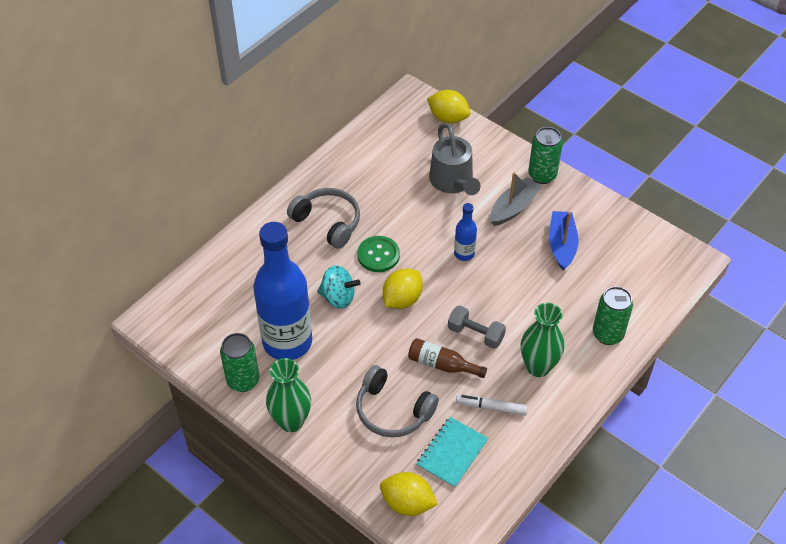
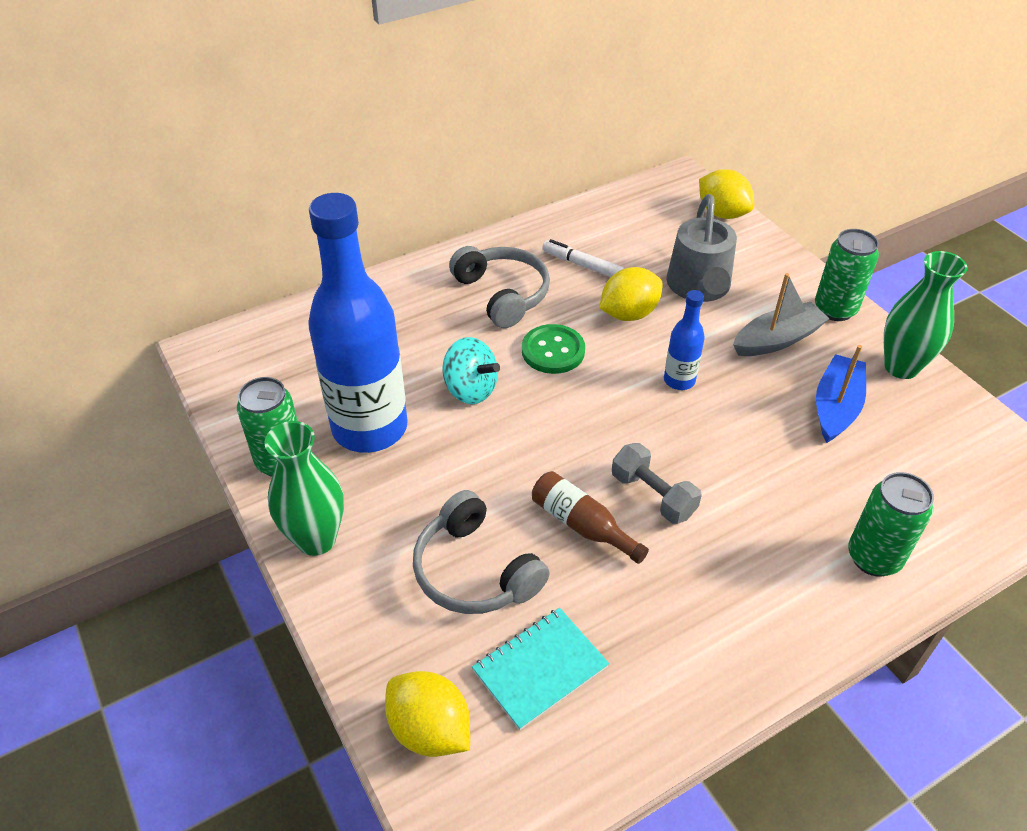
camera: 20 degrees right, 5 degrees down
yellow lemon [383,269,423,309] -> yellow lemon moved to [599,267,663,321]
white marker [456,394,528,416] -> white marker moved to [542,239,624,277]
green vase [521,303,564,377] -> green vase moved to [884,251,968,379]

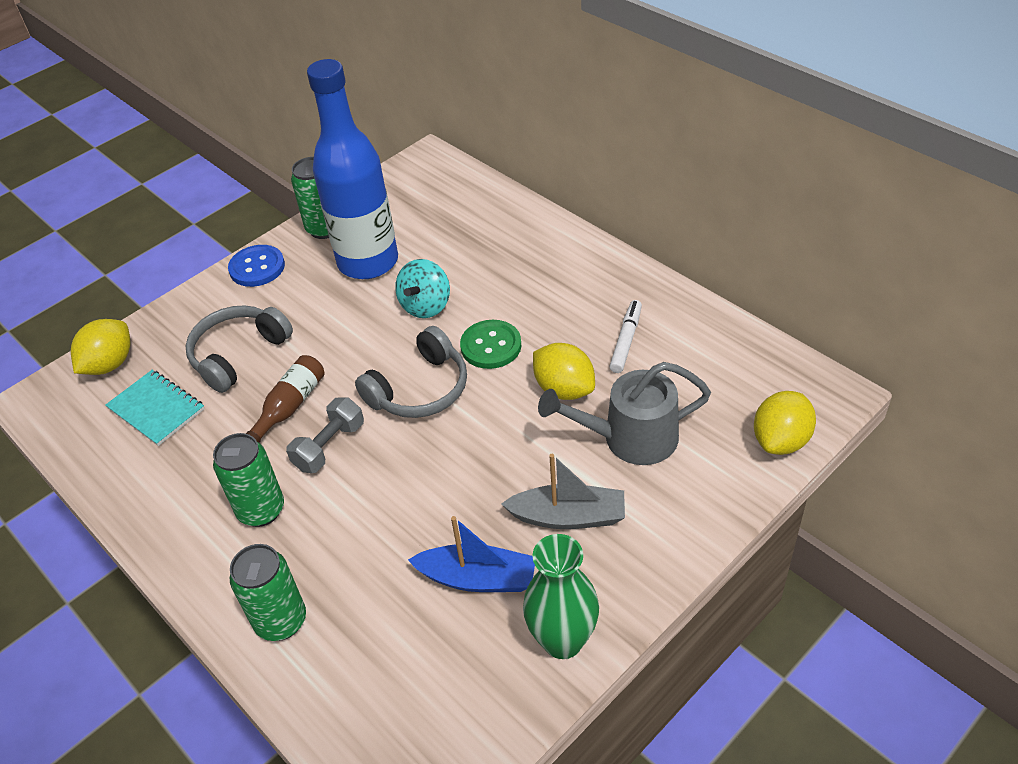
camera: 80 degrees right, 0 degrees up
green vase [264,421,344,556] -> blue button [228,245,285,287]
grey headphones [449,246,550,328] -> grey headphones moved to [355,326,467,418]
blue bottle [664,290,705,390] -> none
grey boat [733,273,830,356] -> grey boat turned 45 degrees counterclockwise [501,454,625,529]
green can [815,229,879,321] -> green can moved to [213,433,284,527]

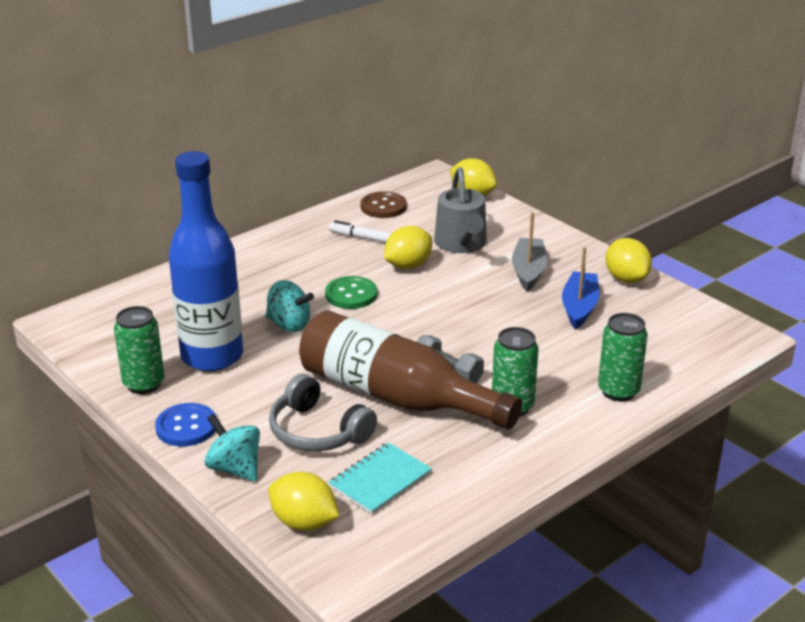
camera: 90 degrees left, 15 degrees down
brown bottle [246,355,325,443] -> brown bottle [299,310,522,430], size x2.28
grey headphones [355,326,467,418] -> none
green vase [523,534,599,659] -> yellow lemon [605,238,652,283]
none -> turquoise spinning top [205,414,260,481]
none -> brown button [361,191,407,218]

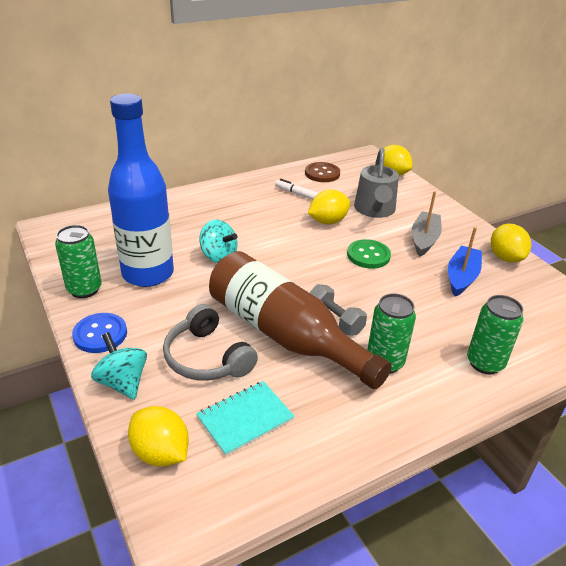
camera: 10 degrees right, 5 degrees up
green button [325,276,377,309] -> green button moved to [347,239,391,269]

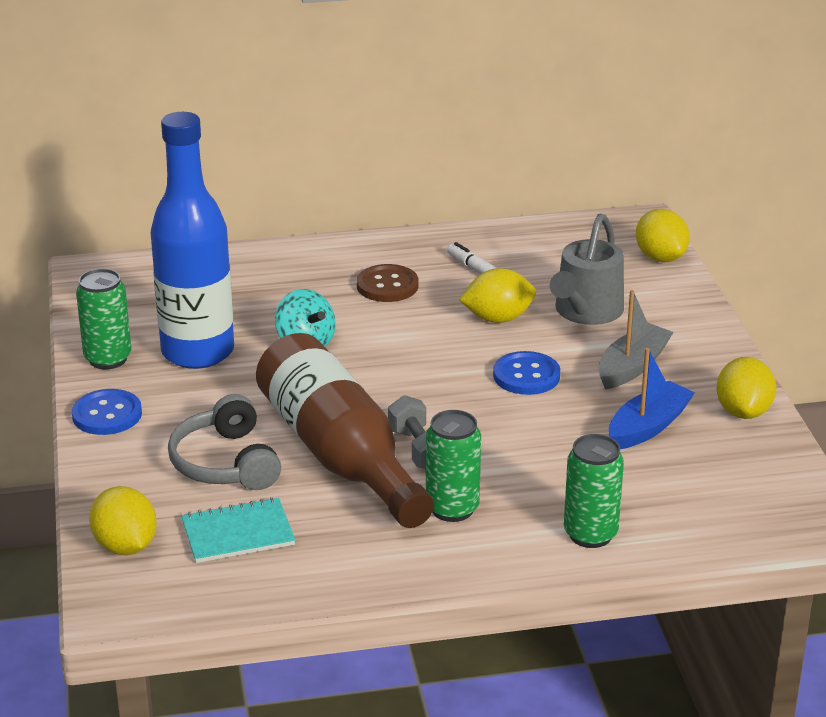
camera: 20 degrees right, 5 degrees down
turquoise spinning top [91,332,147,400] -> none
brown button [305,162,340,182] -> brown button moved to [357,264,419,302]
green button [347,239,391,269] -> blue button [493,351,560,395]

